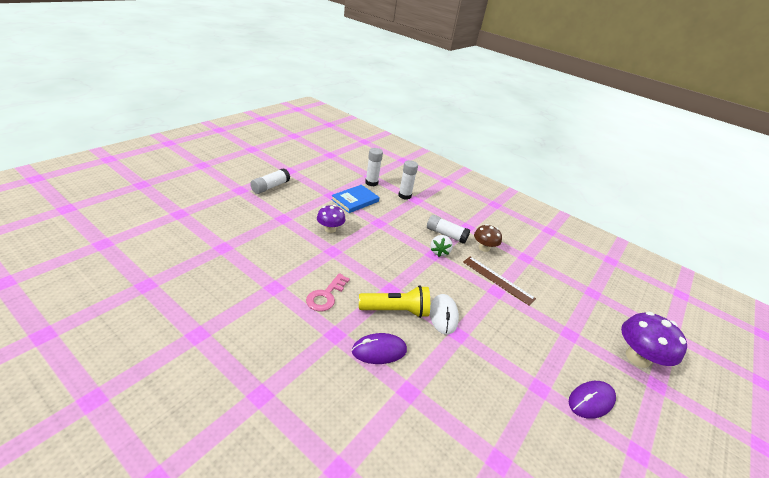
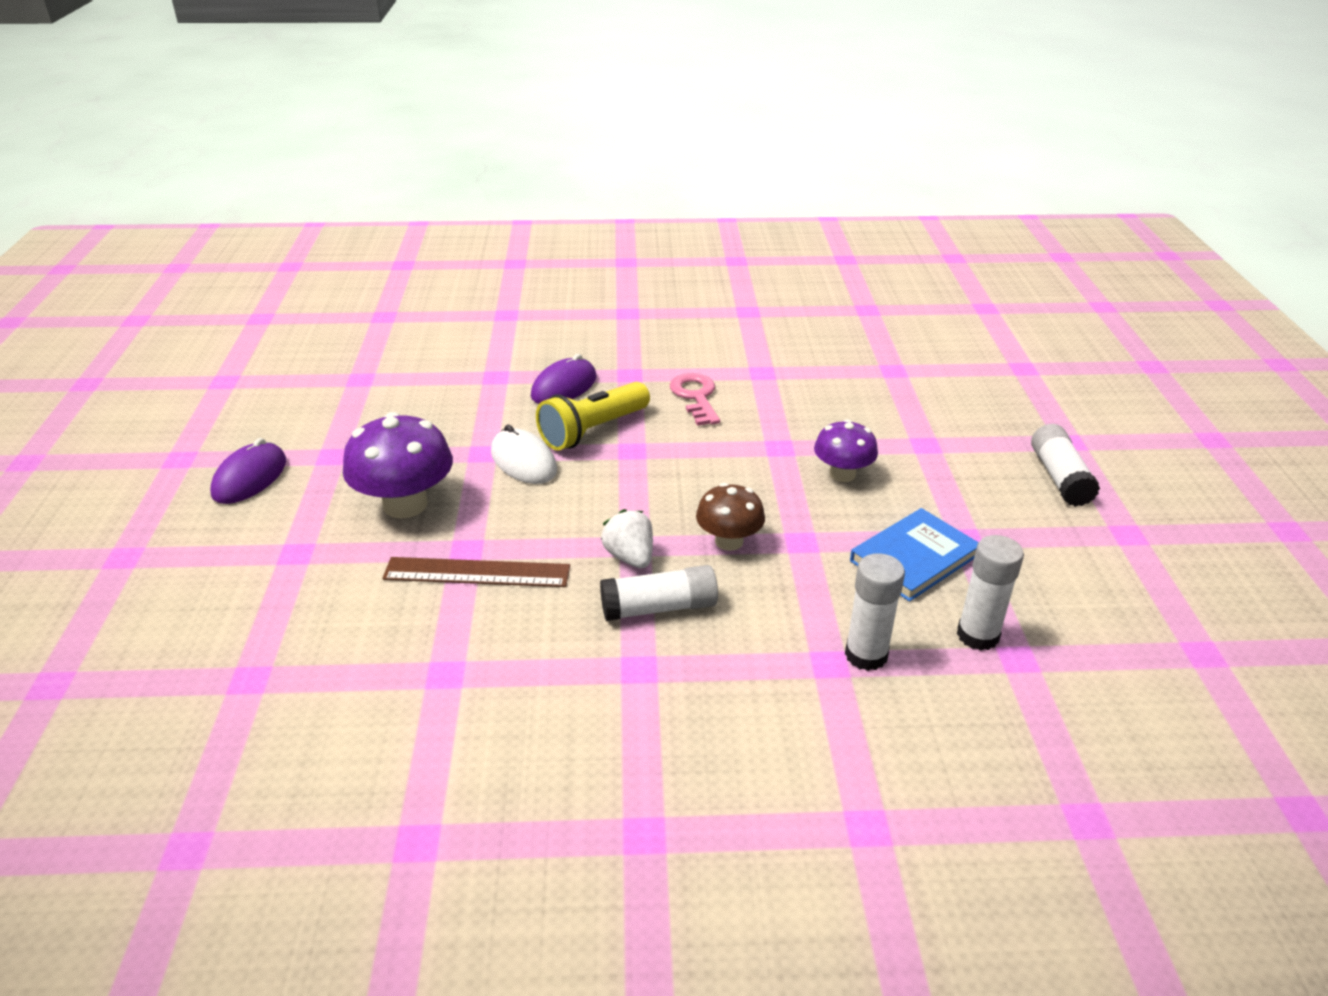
camera: 145 degrees right, 0 degrees up
blue book [331,185,380,213] -> blue book turned 45 degrees clockwise [850,508,979,602]
brown mushroom [474,224,502,252] -> brown mushroom moved to [696,483,765,551]
purple mushroom [621,311,687,368] -> purple mushroom moved to [343,412,453,519]

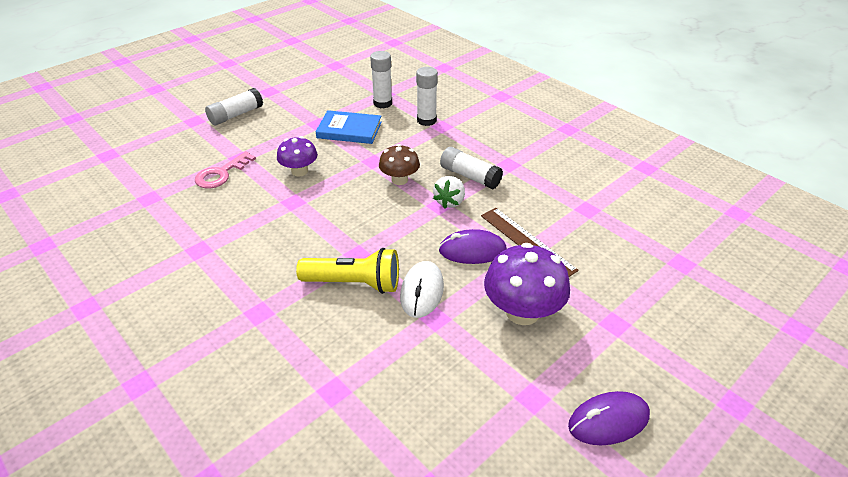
camera: 130 degrees left, 5 degrees up
purple mouse [531,354,597,404] -> purple mouse moved to [439,229,507,264]
pink key [670,373,720,426] -> pink key moved to [195,151,256,188]

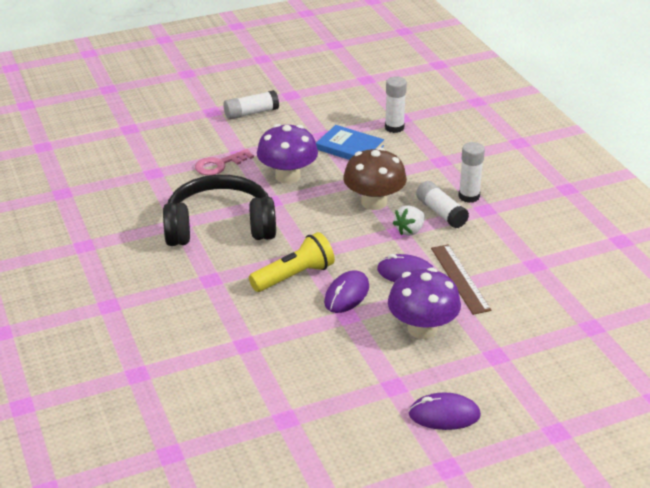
camera: 20 degrees right, 5 degrees down
purple mushroom [277,136,318,177] -> purple mushroom [257,124,318,184], size x1.61
yellow flashlight [296,248,399,294] -> yellow flashlight turned 60 degrees counterclockwise [249,232,335,292]
brown mushroom [379,144,420,185] -> brown mushroom [343,147,407,210], size x1.61
white mouse [400,261,444,318] -> purple mouse [324,270,369,313]
white glue stick [416,67,438,126] -> white glue stick moved to [458,142,485,203]
none -> black headphones [163,175,276,246]

